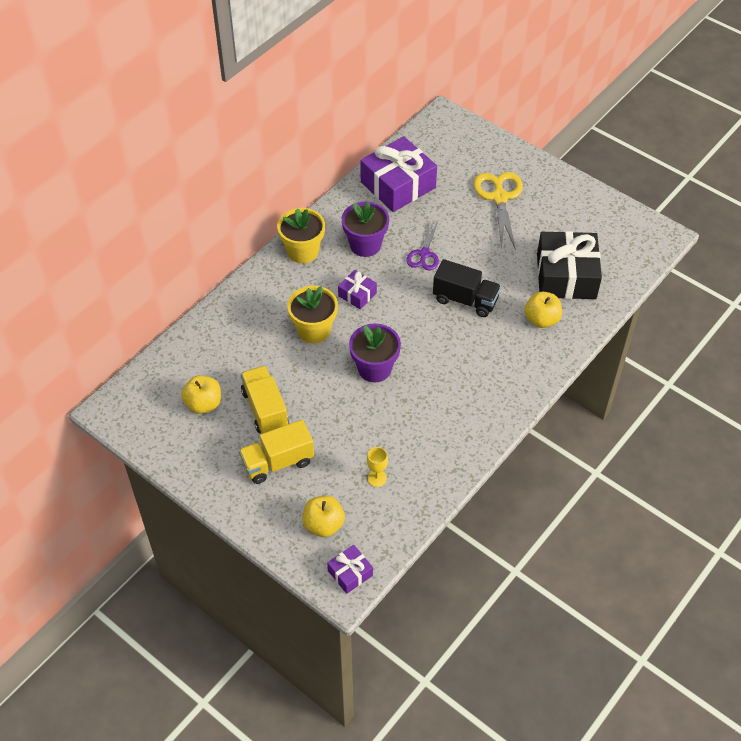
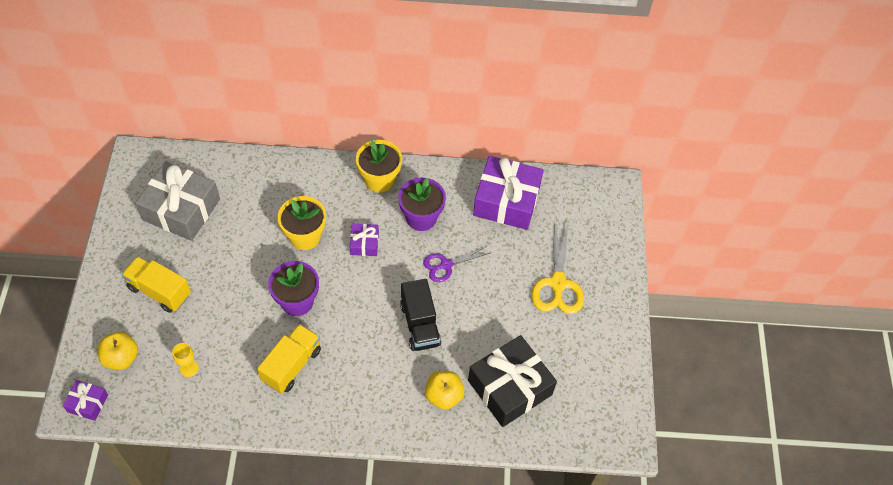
camera: 50 degrees right, 5 degrees up
yellow apple [181,375,221,414] -> grey gift [135,161,220,241]
yellow truck [241,366,289,434] -> yellow truck moved to [257,324,321,393]
yellow scissors [474,172,523,250] -> yellow scissors turned 135 degrees clockwise [531,219,584,314]

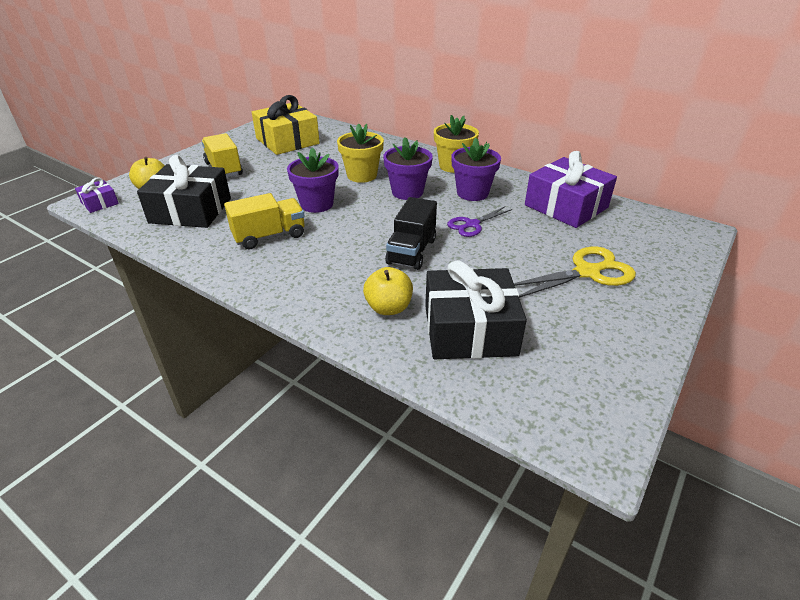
camera: 35 degrees right, 20 degrees down
grey gift [135,161,220,241] -> yellow gift [252,95,320,155]
yellow goblet [172,343,199,377] -> black gift [137,155,231,228]
purple gift [350,224,379,256] -> purple flower pot [383,137,433,200]
purple scissors [423,246,490,282] -> purple scissors turned 45 degrees counterclockwise [447,206,512,237]
yellow scissors [531,219,584,314] -> yellow scissors turned 150 degrees counterclockwise [514,247,636,298]

